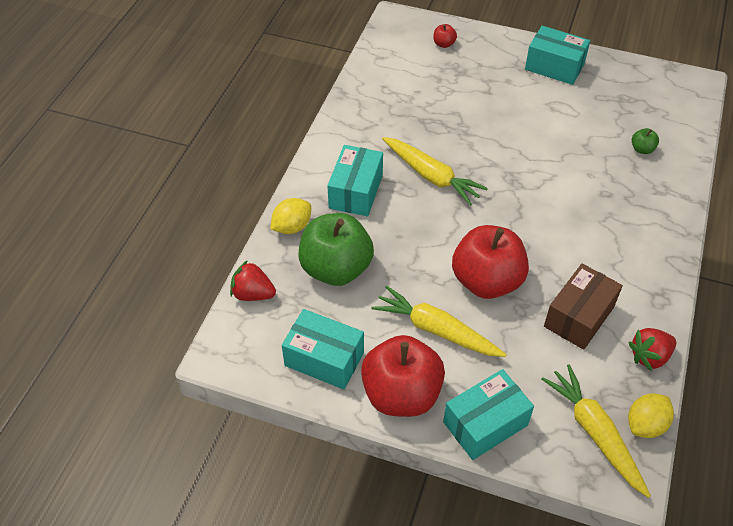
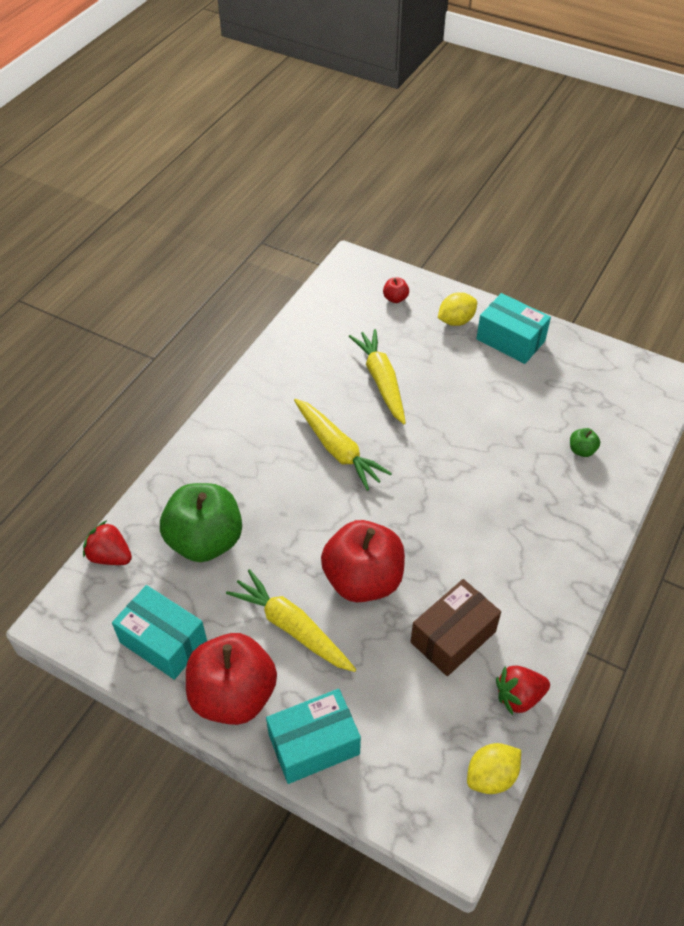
camera: 10 degrees right, 0 degrees up
yellow lemon [270,198,311,234] -> yellow lemon moved to [438,292,477,326]
turquoise box [327,145,383,216] -> none
yellow carrot [542,364,651,498] -> yellow carrot moved to [349,329,406,424]

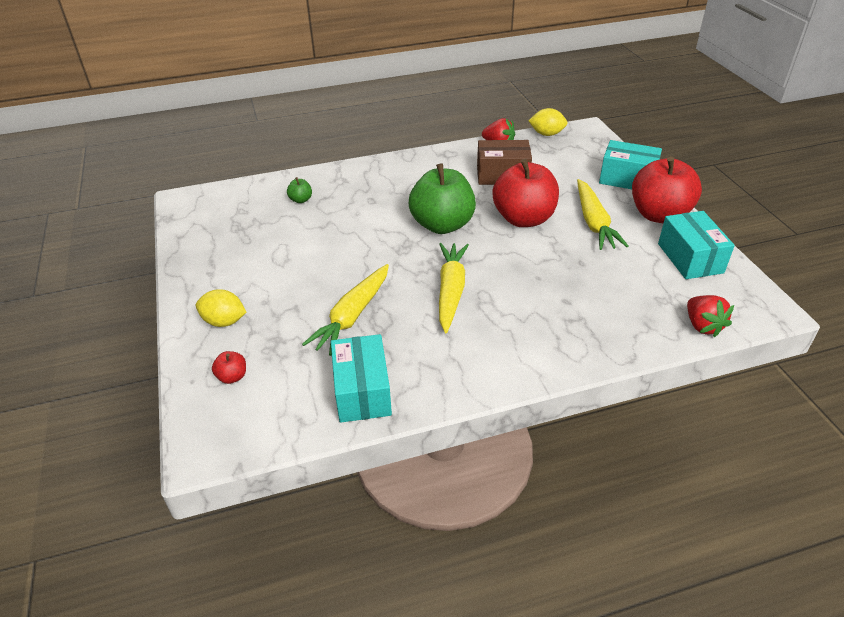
camera: 135 degrees left, 10 degrees down
green apple [160,483,242,562] -> green apple moved to [409,163,476,234]
turquoise box [476,293,551,364] -> turquoise box moved to [331,334,392,423]

